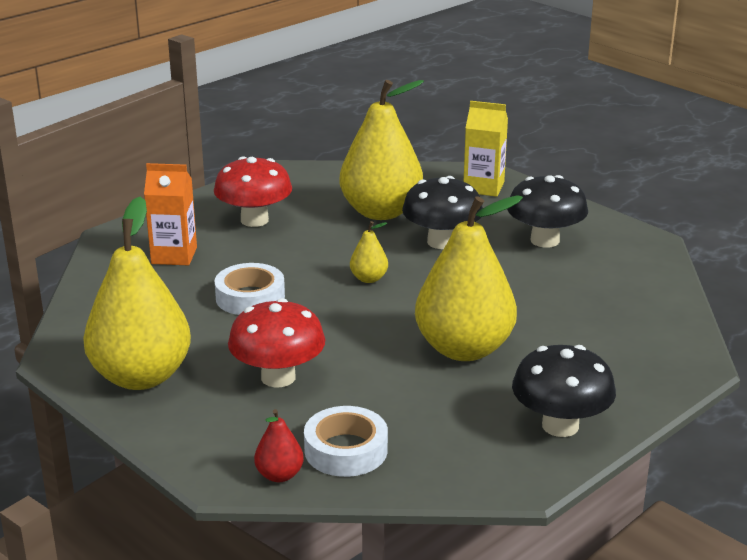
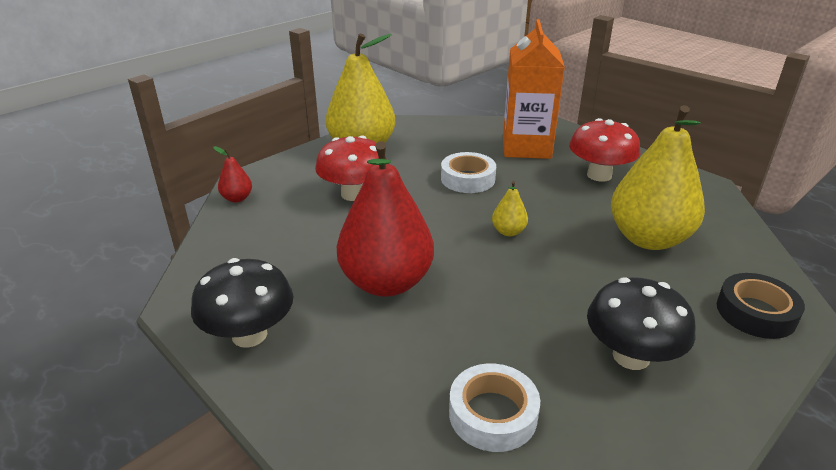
camera: 90 degrees right, 5 degrees up
orange carton [144,163,197,266] -> orange carton [503,19,565,159], size x1.56
white tape [304,406,388,477] -> white tape moved to [449,363,540,452]
black mushroom [402,176,483,249] -> none
yellow pear [415,195,523,361] -> red pear [337,141,434,297]
yellow carton [464,101,508,197] -> black tape [717,273,805,339]

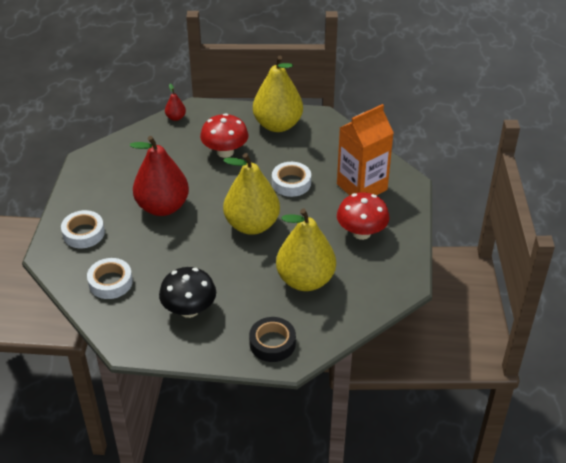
camera: 50 degrees right, 10 degrees up
black mushroom [191,258,294,348] -> none
yellow pear [492,181,528,236] -> yellow pear [223,153,280,235], size x2.37
none -> white tape [61,210,105,248]

